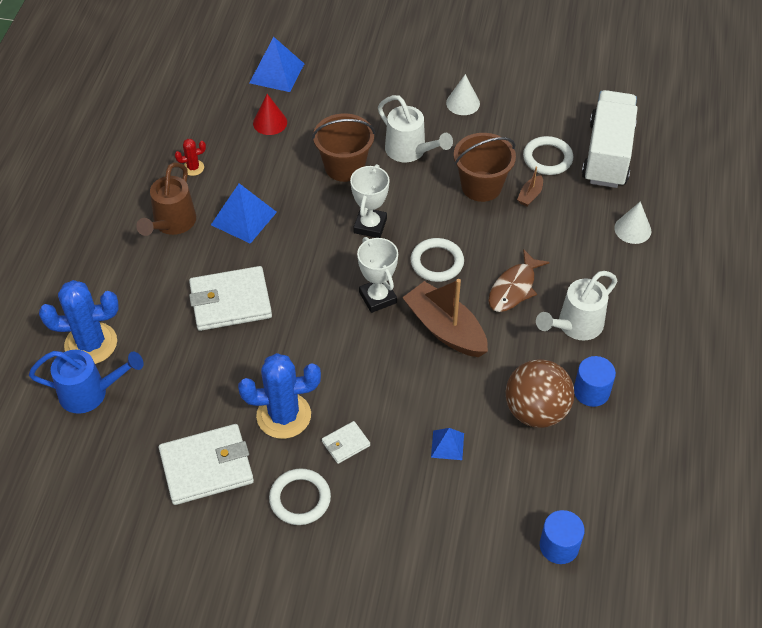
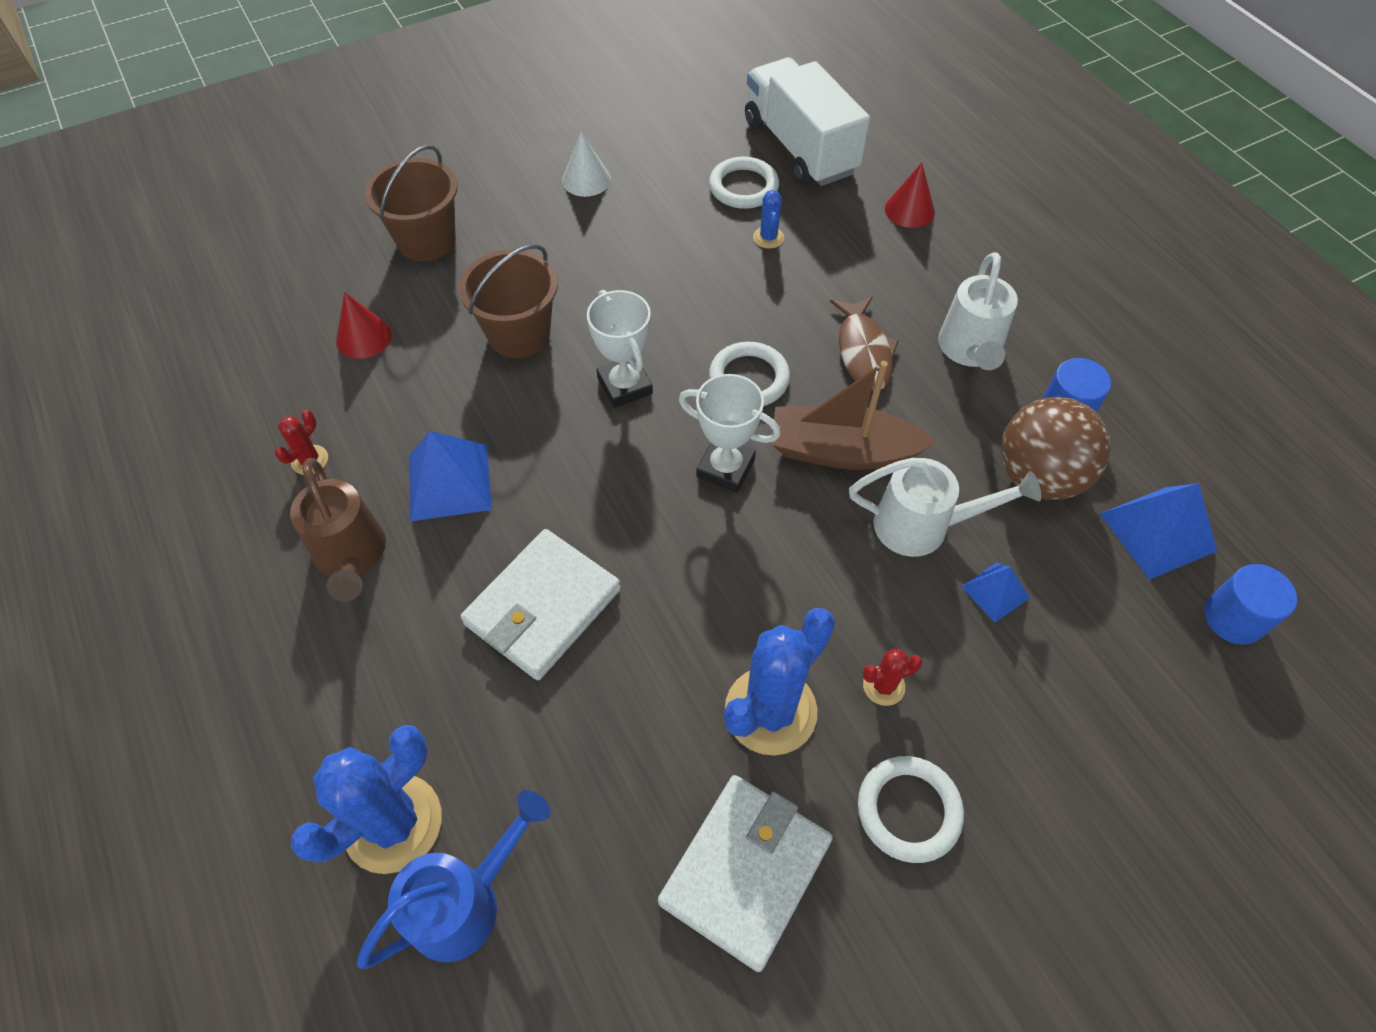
camera: 40 degrees left, 5 degrees up
blue pyramid [249,37,304,92] -> blue pyramid moved to [1100,483,1217,580]
white wallet [322,421,370,464] -> red cactus [863,649,923,706]
white watering can [378,95,453,162] -> white watering can moved to [849,458,1041,557]
brown bucket [454,133,516,202] -> brown bucket moved to [365,145,458,261]
brown boat [517,167,543,206] -> blue cactus [753,190,784,249]
white cone [614,201,651,244] -> red cone [885,163,935,228]

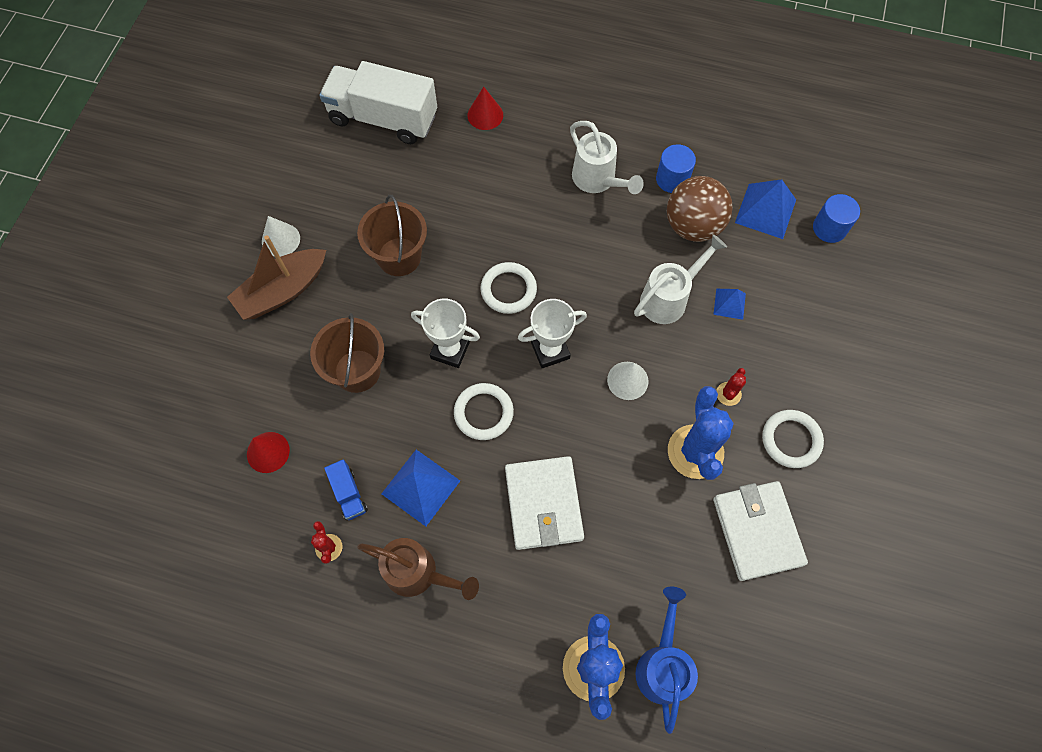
camera: 45 degrees left, 10 degrees up
brown bucket [365,145,458,261] -> brown bucket moved to [357,195,427,276]
white ring [709,157,779,209] -> white ring moved to [454,383,514,440]
blue cactus [753,190,784,249] -> none
brown boat [772,361,936,470] -> brown boat moved to [227,235,326,320]
brown fish [830,297,899,391] -> none
none -> blue truck [324,460,368,520]
none -> white cone [607,362,649,400]

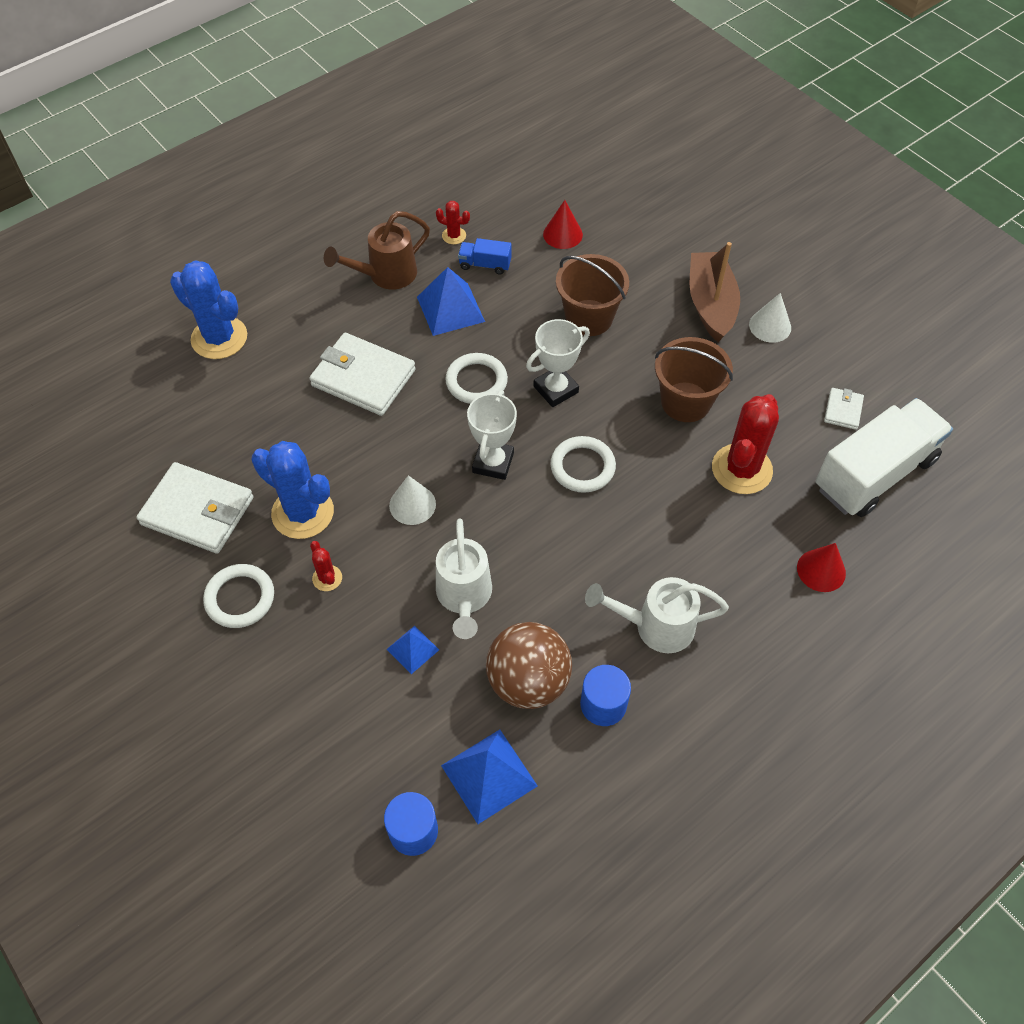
camera: 125 degrees right, 10 degrees down
blue watering can [635,587,698,734] -> none
none -> red cactus [712,394,779,494]
none -> white wallet [824,388,864,430]

